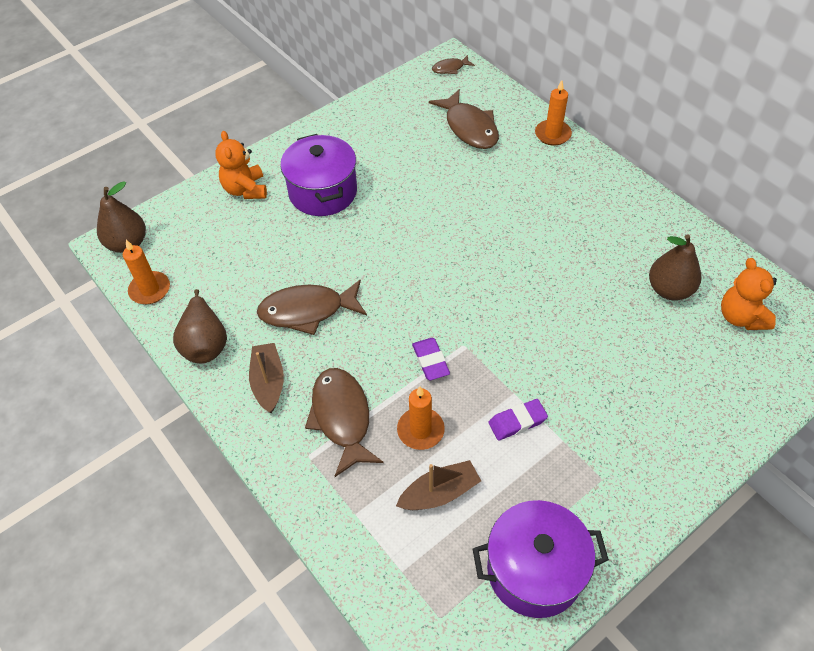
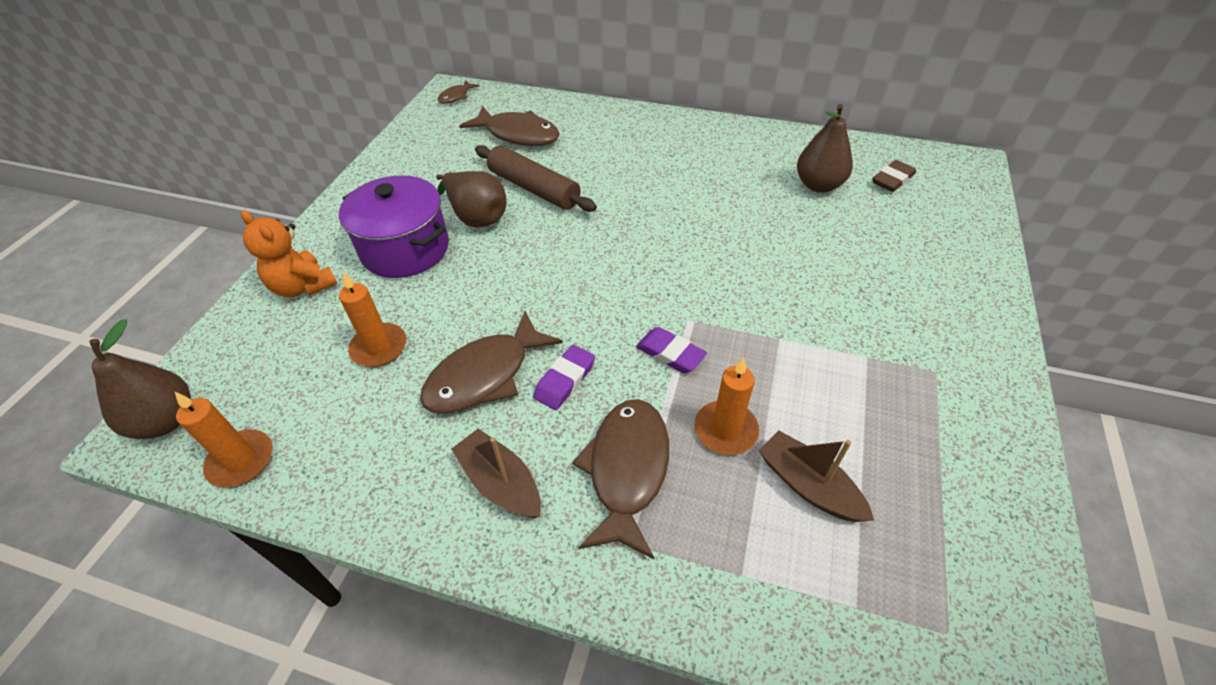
camera: 35 degrees left, 5 degrees down
brown pear [173,289,227,364] -> brown pear moved to [436,171,506,227]
brown fish [305,368,384,477] -> brown fish turned 60 degrees clockwise [572,399,669,559]
brown boat [396,460,481,510] -> brown boat turned 75 degrees counterclockwise [759,430,874,522]
purple pot [473,500,609,618] -> none
purple eraser [488,399,548,440] -> purple eraser moved to [533,345,595,410]
orange candle [535,80,572,146] -> orange candle moved to [339,272,407,367]
orange teddy bear [721,258,777,330] -> brown eraser [872,160,916,192]
none -> brown rolling pin [475,145,597,212]

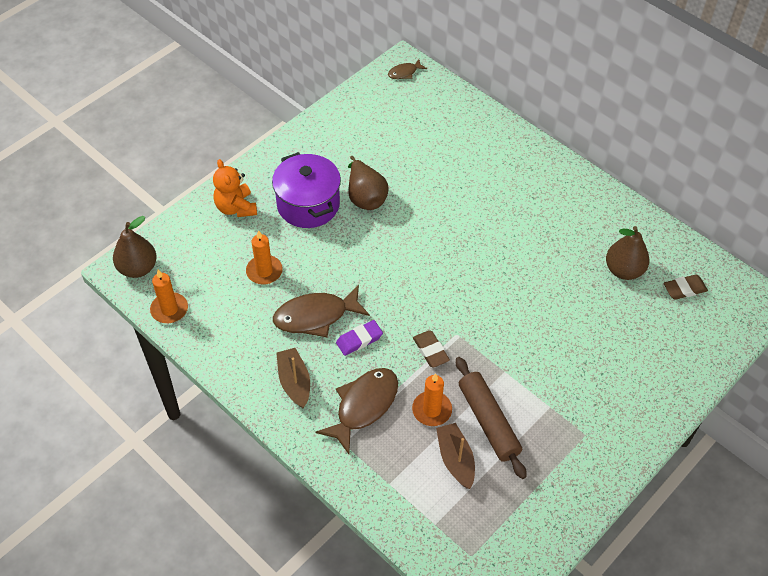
camera: 25 degrees right, 5 degrees up
brown fish [459,106,560,146] -> none
brown rolling pin [475,145,597,212] -> brown rolling pin moved to [456,357,527,479]
purple eraser [636,327,707,373] -> brown eraser [413,330,450,368]

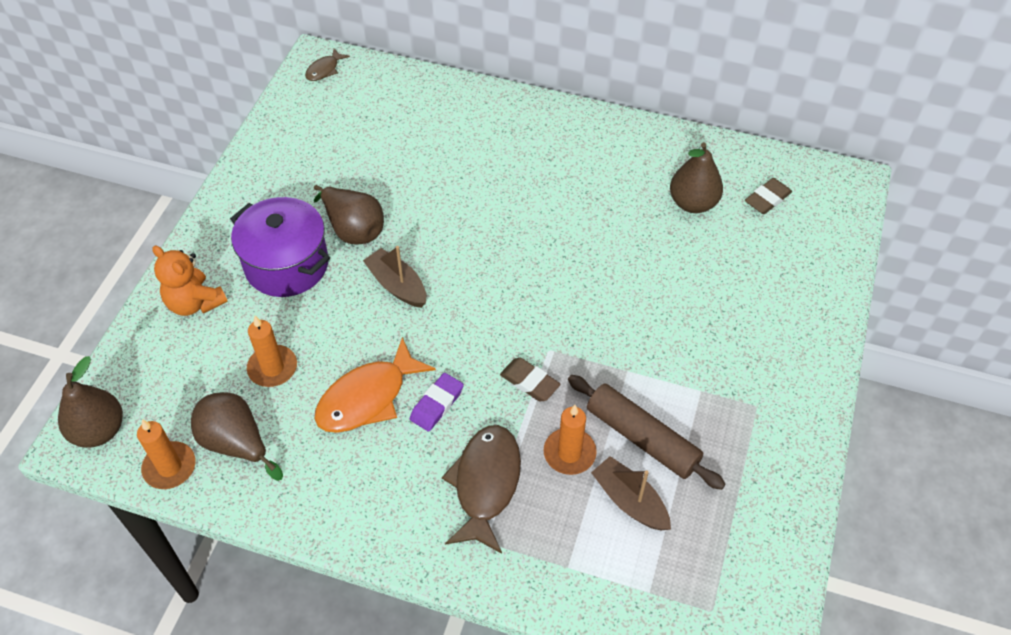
camera: 25 degrees left, 0 degrees up
brown fish [273,284,370,337] -> orange fish [315,337,436,433]
brown boat [276,348,310,408] -> brown boat moved to [363,246,426,308]
none -> brown pear [191,392,283,481]

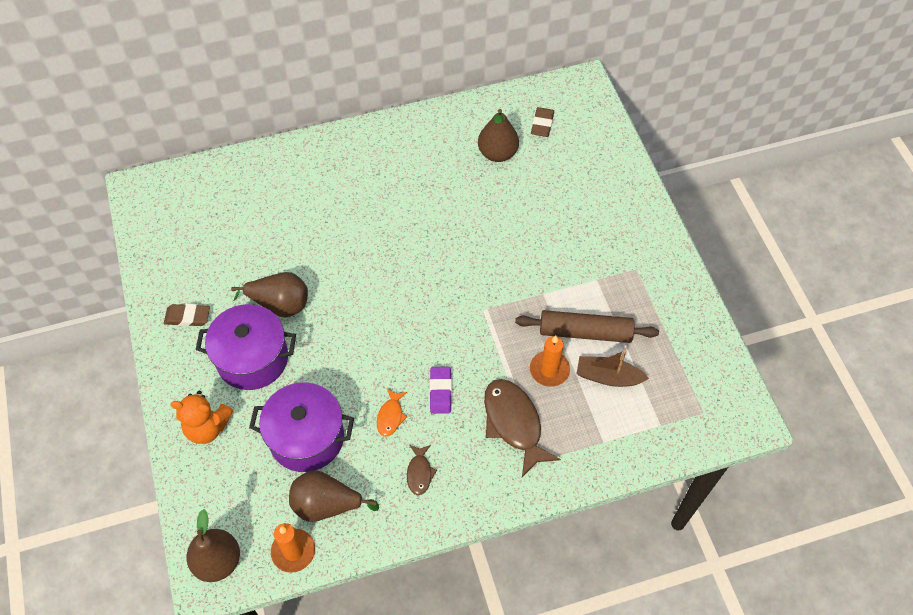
camera: 35 degrees left, 5 degrees up
orange candle [247,316,297,387] -> purple pot [249,382,354,472]
brown fish [305,49,350,81] -> brown fish moved to [407,445,437,495]
orange fish [315,337,436,433] -> orange fish [377,389,408,437], size x0.50
brown boat [363,246,426,308] -> none
brown eraser [500,358,561,401] -> brown eraser moved to [164,304,210,326]

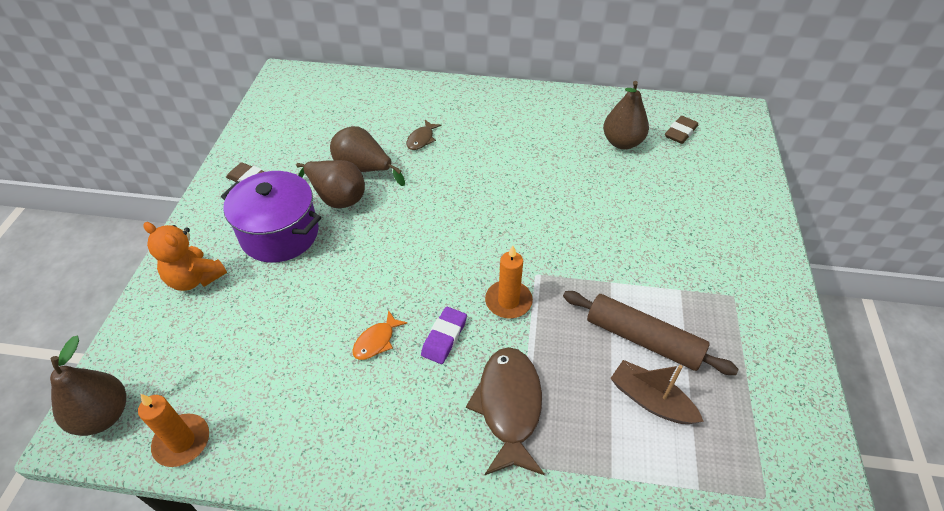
camera: 25 degrees right, 10 degrees down
purple pot [249,382,354,472] -> none
brown pear [289,470,379,522] -> brown pear moved to [330,126,405,186]
brown fish [407,445,437,495] -> brown fish moved to [406,120,441,150]
orange candle [530,336,570,387] -> orange candle moved to [485,246,533,318]

